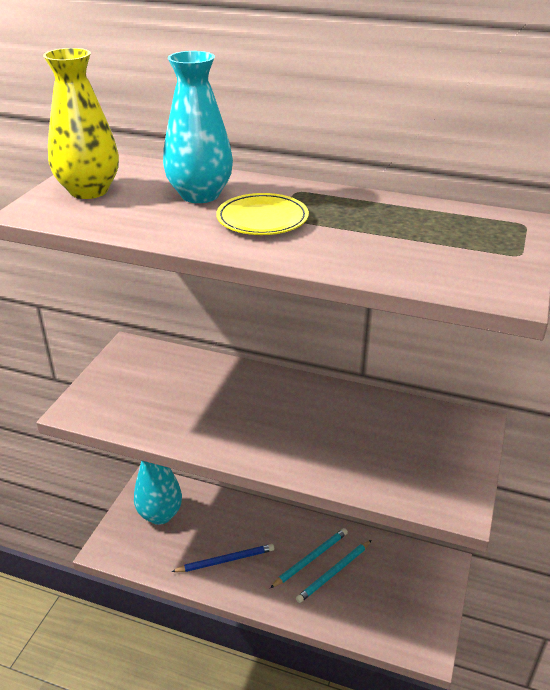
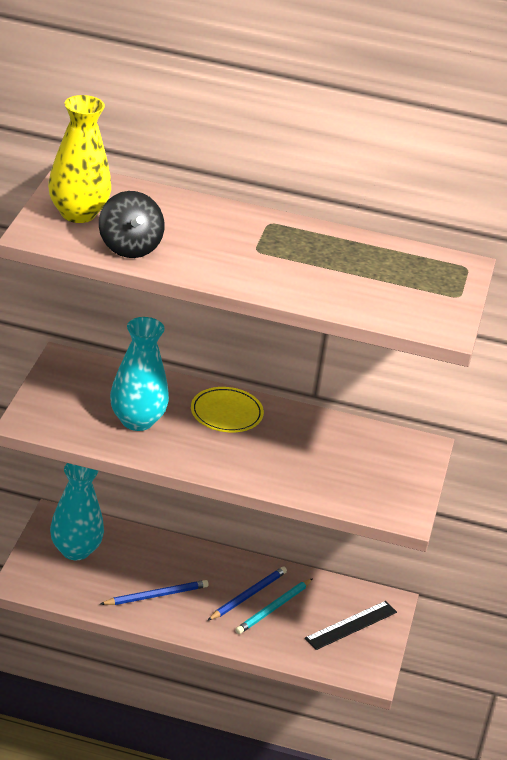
camera: 10 degrees left, 0 degrees up
turquoise vase [163,51,233,203] -> turquoise vase moved to [110,317,169,431]
yellow plate [216,193,309,235] -> yellow plate moved to [191,387,264,432]
turquoise pencil [270,528,348,588] -> blue pencil [207,566,287,621]
none -> black spinning top [99,191,165,258]
none -> black ruler [305,601,397,650]

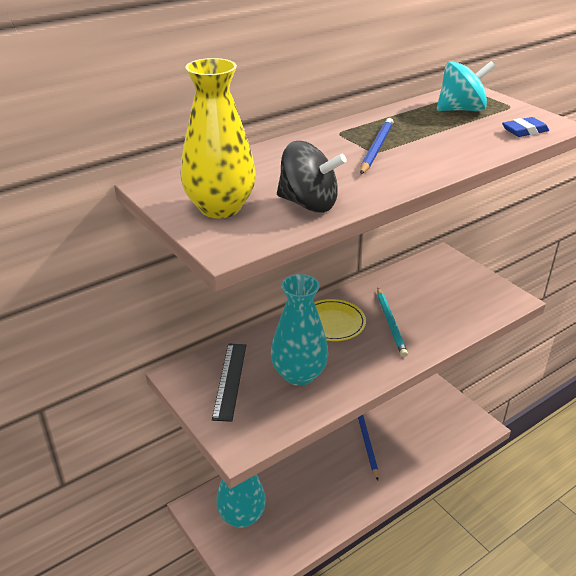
camera: 45 degrees left, 0 degrees up
blue pencil [100,580,209,605] -> blue pencil moved to [360,118,394,174]
turquoise pencil [235,578,313,634] -> turquoise pencil moved to [377,288,408,357]
black ruler [305,601,397,650] -> black ruler moved to [212,344,246,422]
none -> turquoise spinning top [437,61,495,111]
none -> blue eraser [502,117,549,137]

